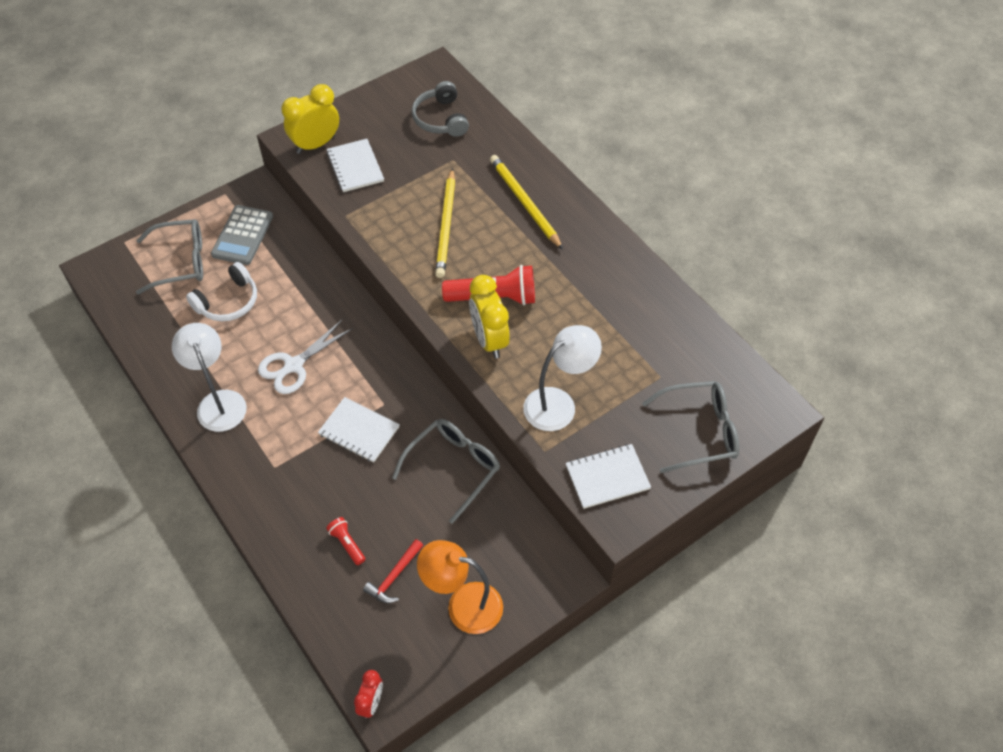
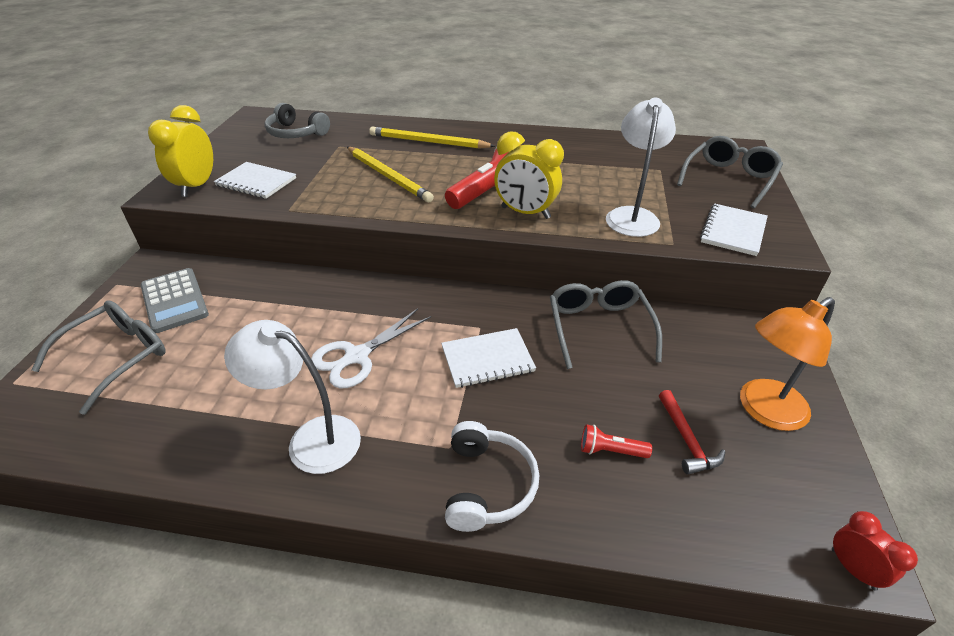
camera: 45 degrees left, 15 degrees down
white headphones [186,262,257,321] -> white headphones moved to [445,421,539,532]
white scissors [258,320,353,394] -> white scissors turned 45 degrees clockwise [311,309,431,388]

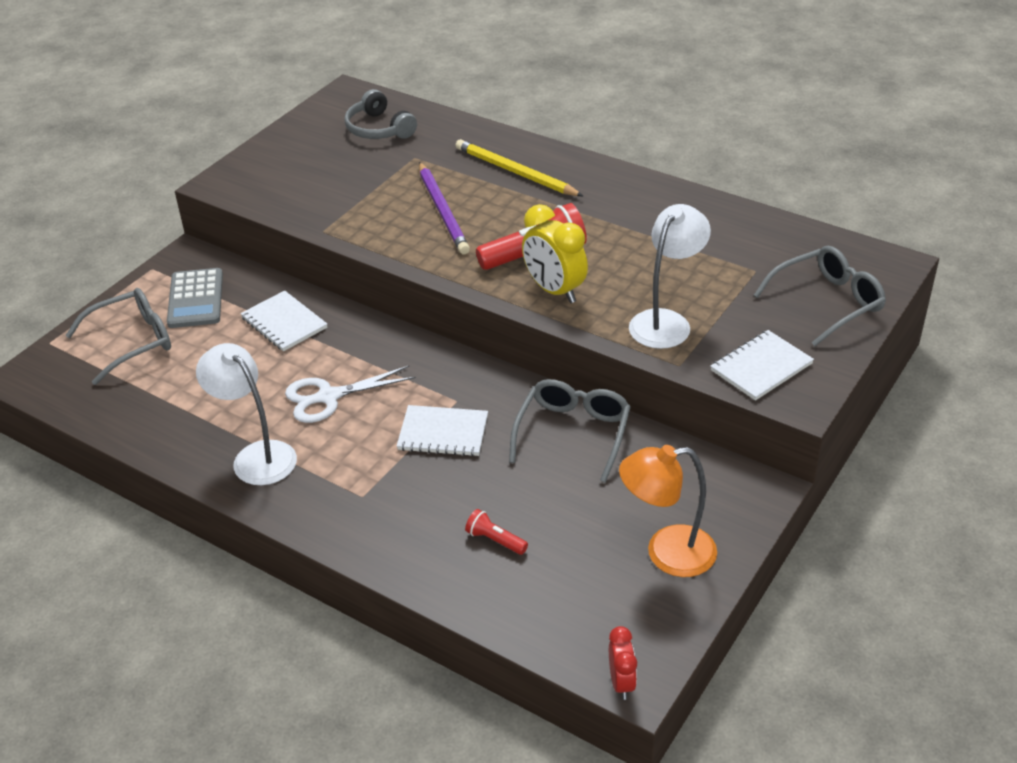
camera: 25 degrees right, 0 degrees up
yellow clock [148,105,213,197] -> none
white notebook [214,162,296,199] -> white notebook moved to [240,290,327,351]
yellow pencil [347,147,434,202] -> purple pencil [419,162,470,254]
white headphones [445,421,539,532] -> none
red hammer [659,390,725,474] -> none

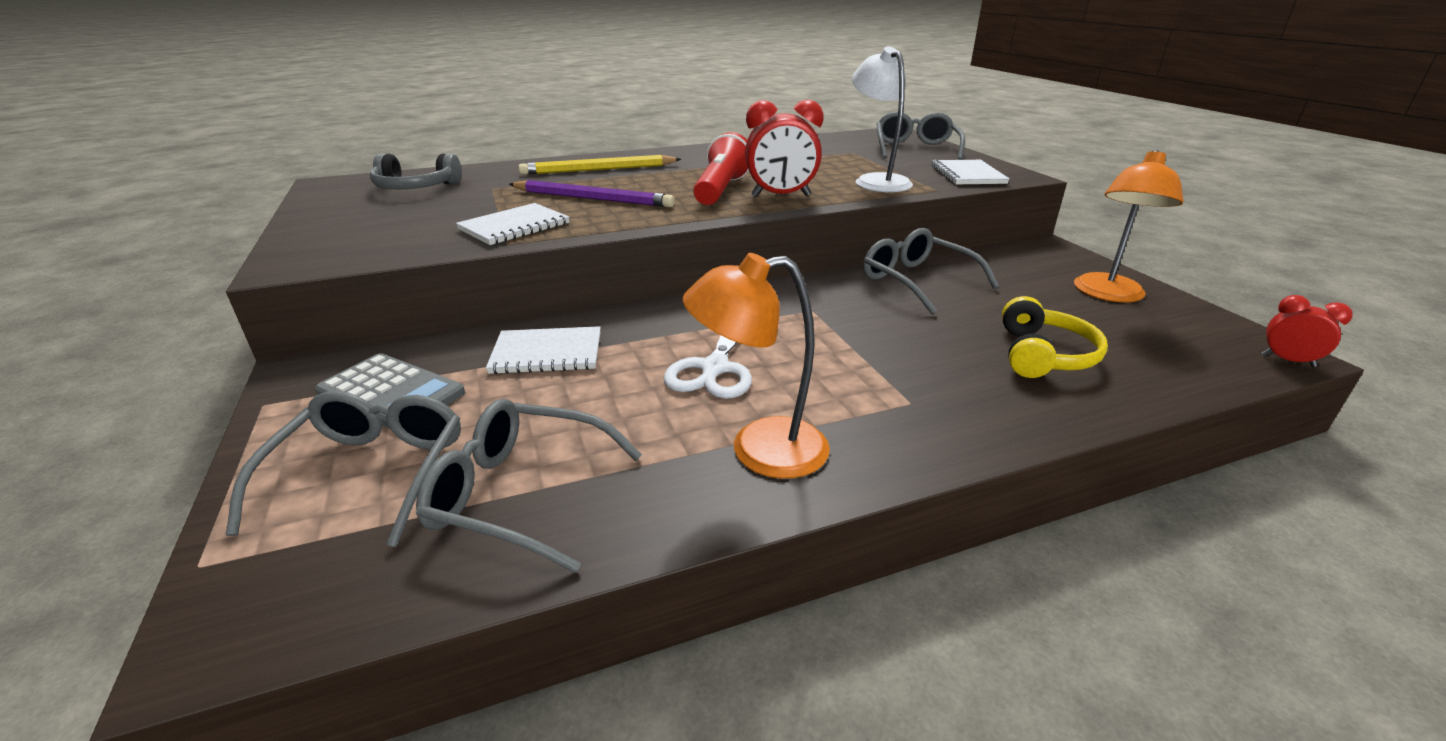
camera: 55 degrees left, 10 degrees down
white lamp [196,343,297,485] -> orange lamp [683,253,830,479]
white notebook [397,405,488,456] -> white notebook moved to [456,203,570,245]
red flashlight [465,509,528,555] -> yellow headphones [1002,296,1108,378]
yellow clock [522,204,588,303] -> red clock [745,100,824,197]
none -> grey glasses [416,399,642,572]

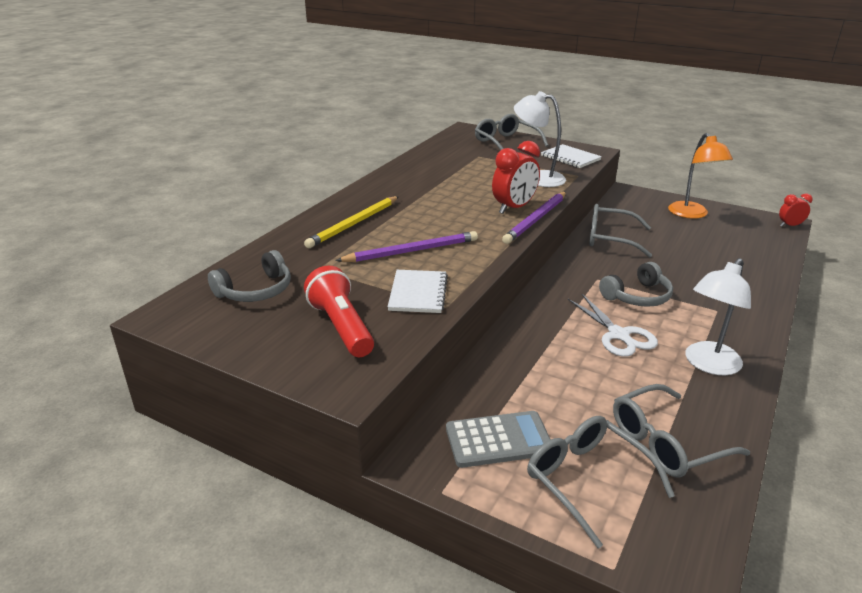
camera: 40 degrees left, 0 degrees up
white notebook [486,326,601,374] -> none
orange lamp [683,253,830,479] -> white lamp [685,258,751,375]
red flashlight [693,132,749,205] -> red flashlight moved to [304,266,374,357]
yellow headphones [1002,296,1108,378] -> none
none -> purple pencil [502,192,566,244]
none -> grey headphones [599,262,673,307]

